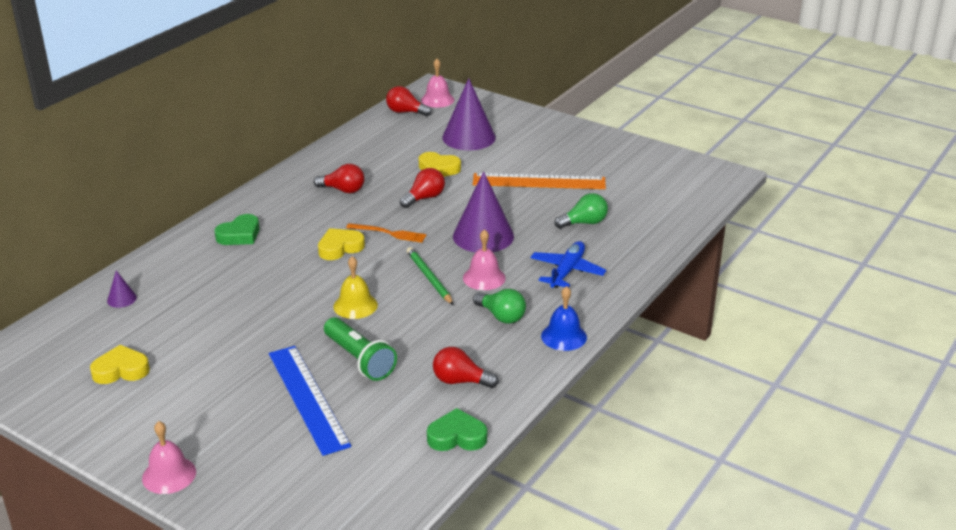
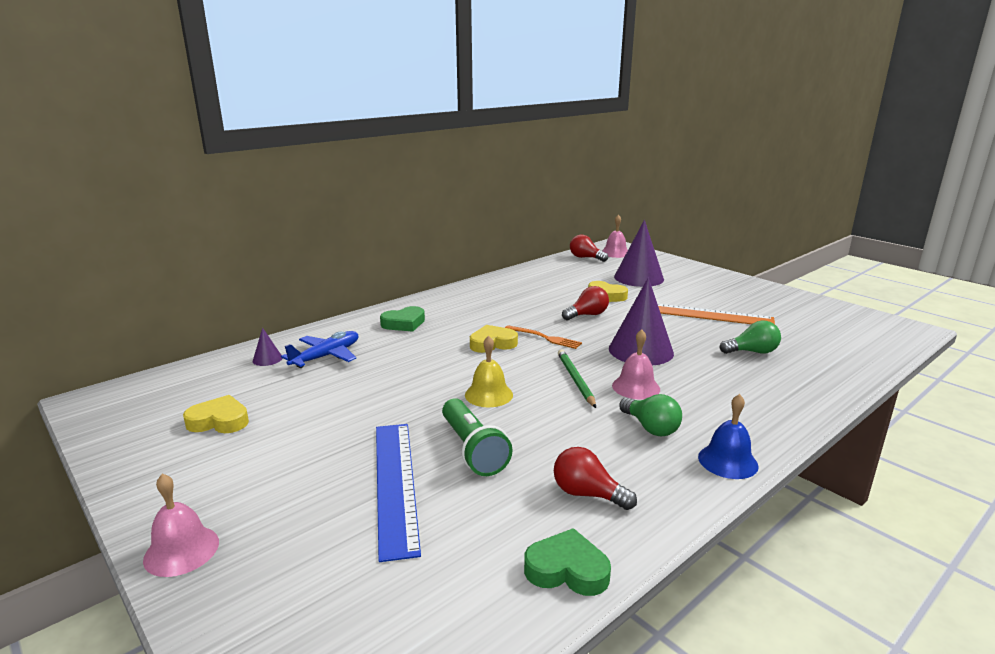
camera: 15 degrees right, 10 degrees down
red light bulb [314,164,364,193] -> none
blue plane [530,241,606,288] -> blue plane moved to [281,331,358,368]

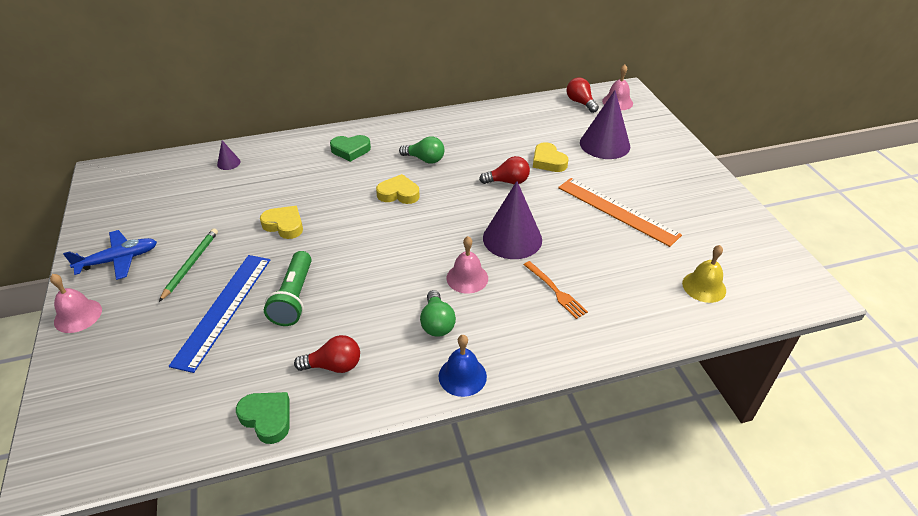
camera: 25 degrees right, 20 degrees up
yellow heart [183,395,249,433] -> yellow heart moved to [260,206,303,239]
blue plane [281,331,358,368] -> blue plane moved to [63,230,157,280]
yellow bell [465,336,513,407] -> yellow bell moved to [682,245,726,303]
orange fork [505,325,582,349] -> orange fork moved to [524,261,588,319]
red light bulb [554,447,637,510] -> red light bulb turned 120 degrees clockwise [294,335,360,373]
green pencil [558,349,596,408] -> green pencil moved to [159,228,218,302]
green light bulb [720,320,781,354] -> green light bulb moved to [399,137,444,164]

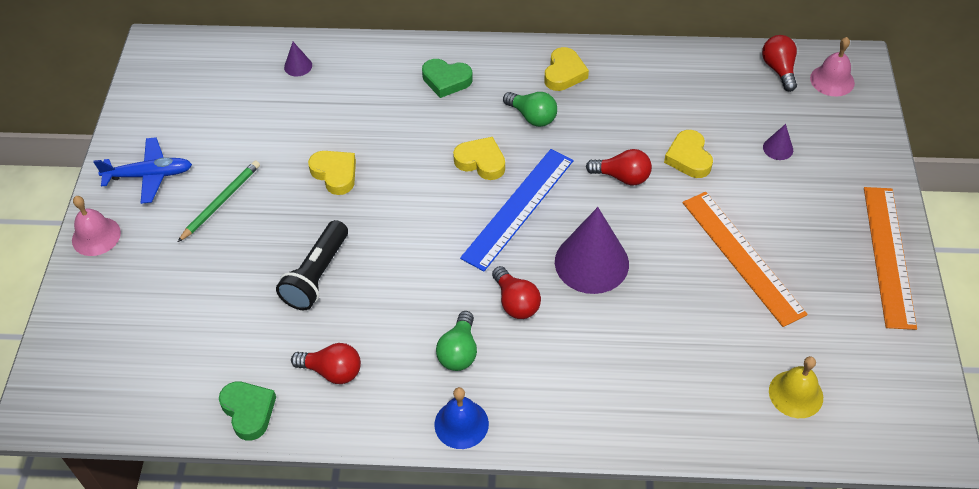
camera: 20 degrees right, 10 degrees up
blue ruler [169,255,270,373] -> blue ruler moved to [460,149,574,271]
green flashlight [264,251,312,326] -> black flashlight [276,220,348,310]
pink bell [447,236,488,294] -> red light bulb [492,266,541,319]
orange fork [524,261,588,319] -> none
purple cone [580,90,630,159] -> purple cone [763,124,793,160], size x0.44
none -> yellow heart [544,47,589,91]
none -> orange ruler [864,187,917,330]

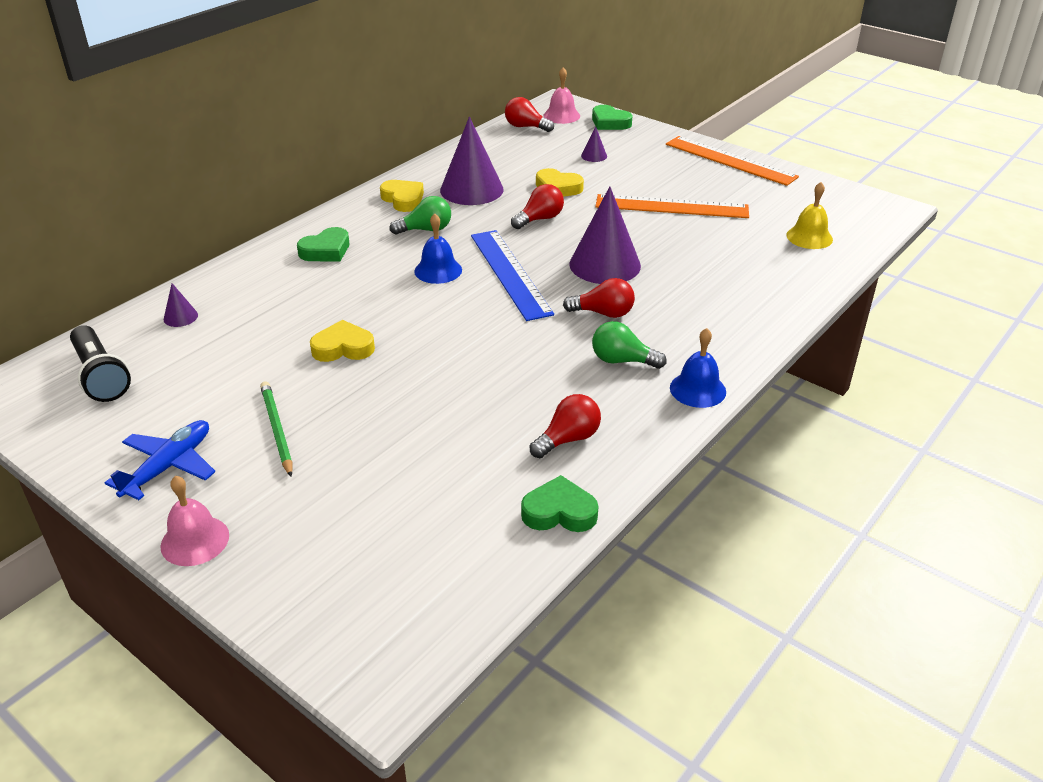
camera: 55 degrees left, 15 degrees down
black flashlight [276,220,348,310] -> black flashlight moved to [70,325,131,402]
green light bulb [436,311,477,371] -> green light bulb turned 150 degrees clockwise [592,321,667,369]
yellow heart [453,137,505,180] -> blue bell [414,214,462,284]
none -> purple cone [440,117,504,205]
none -> green heart [592,105,633,130]

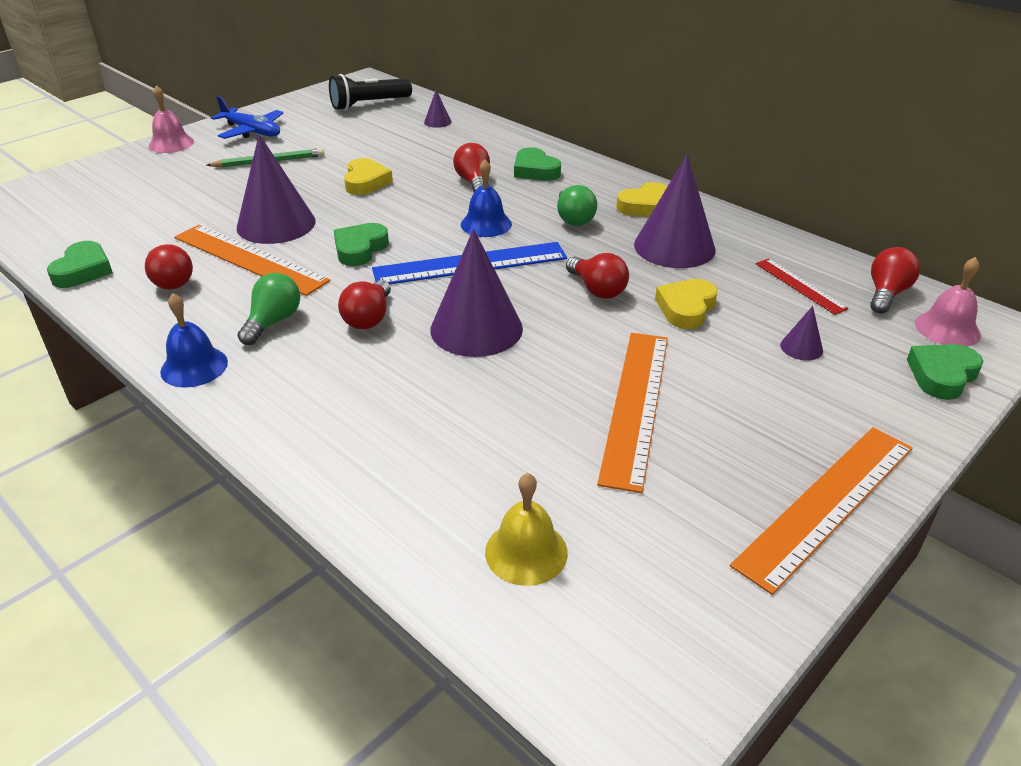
camera: 95 degrees right, 0 degrees up
none -> orange ruler [174,225,330,296]
none -> purple cone [237,134,316,244]
none -> green heart [333,223,389,266]
none -> red light bulb [453,143,490,192]
none -> red ruler [755,258,848,315]

